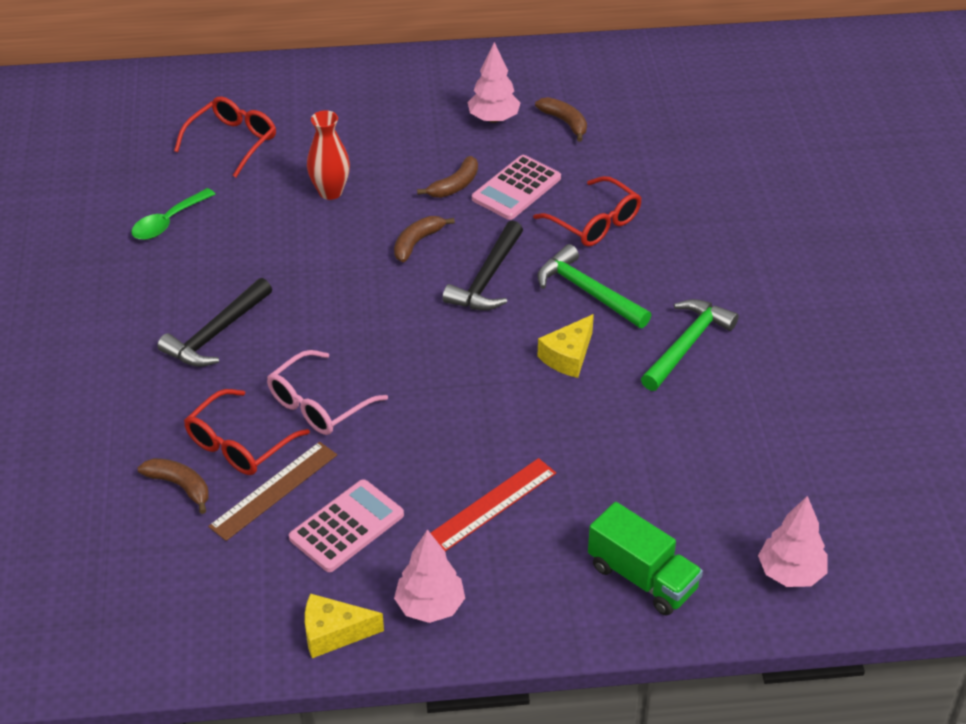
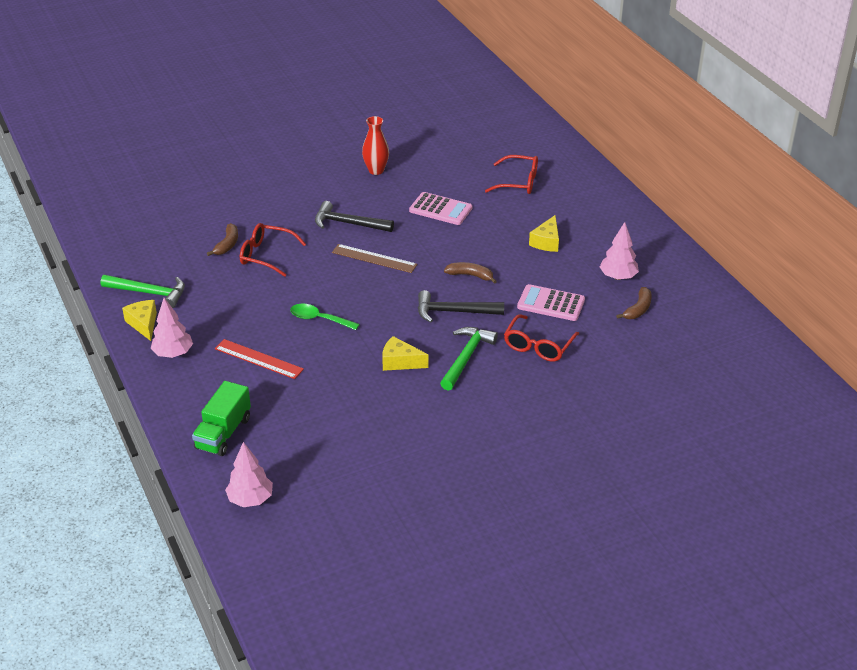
camera: 70 degrees right, 5 degrees down
green spoon [131,188,215,240] -> green spoon moved to [290,304,360,330]
brown ruler [208,442,337,541] -> brown ruler moved to [332,244,418,273]
pink glasses [267,350,388,435] -> none
pink calculator [289,479,404,572] -> pink calculator moved to [409,192,473,225]
red vase [307,110,350,200] -> red vase moved to [362,116,389,175]
brown banana [417,156,478,198] -> none
green hammer [641,299,739,391] -> green hammer moved to [101,275,185,308]
none -> yellow cheese [529,215,559,252]

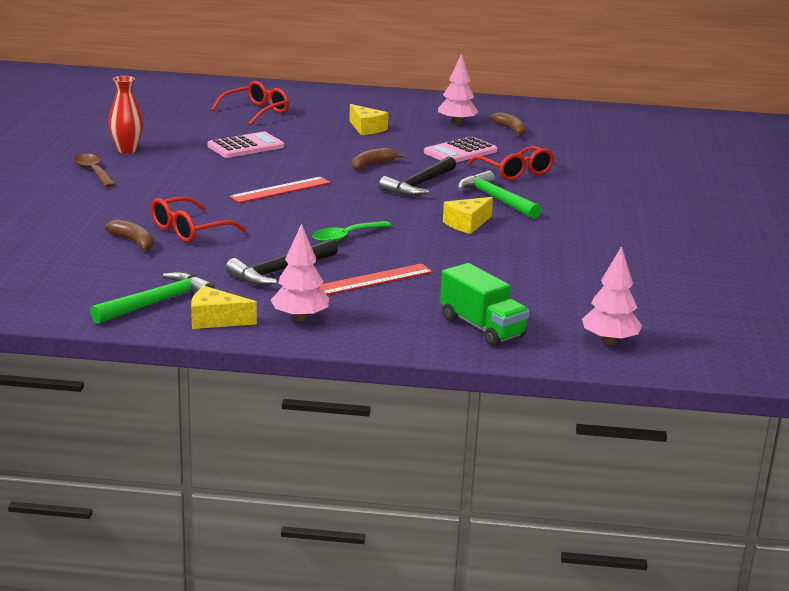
camera: 60 degrees left, 15 degrees down
black hammer [315,201,394,232] -> black hammer moved to [226,239,338,285]
brown ruler [332,244,418,273] -> red ruler [229,177,331,203]
none -> brown spoon [73,154,116,187]

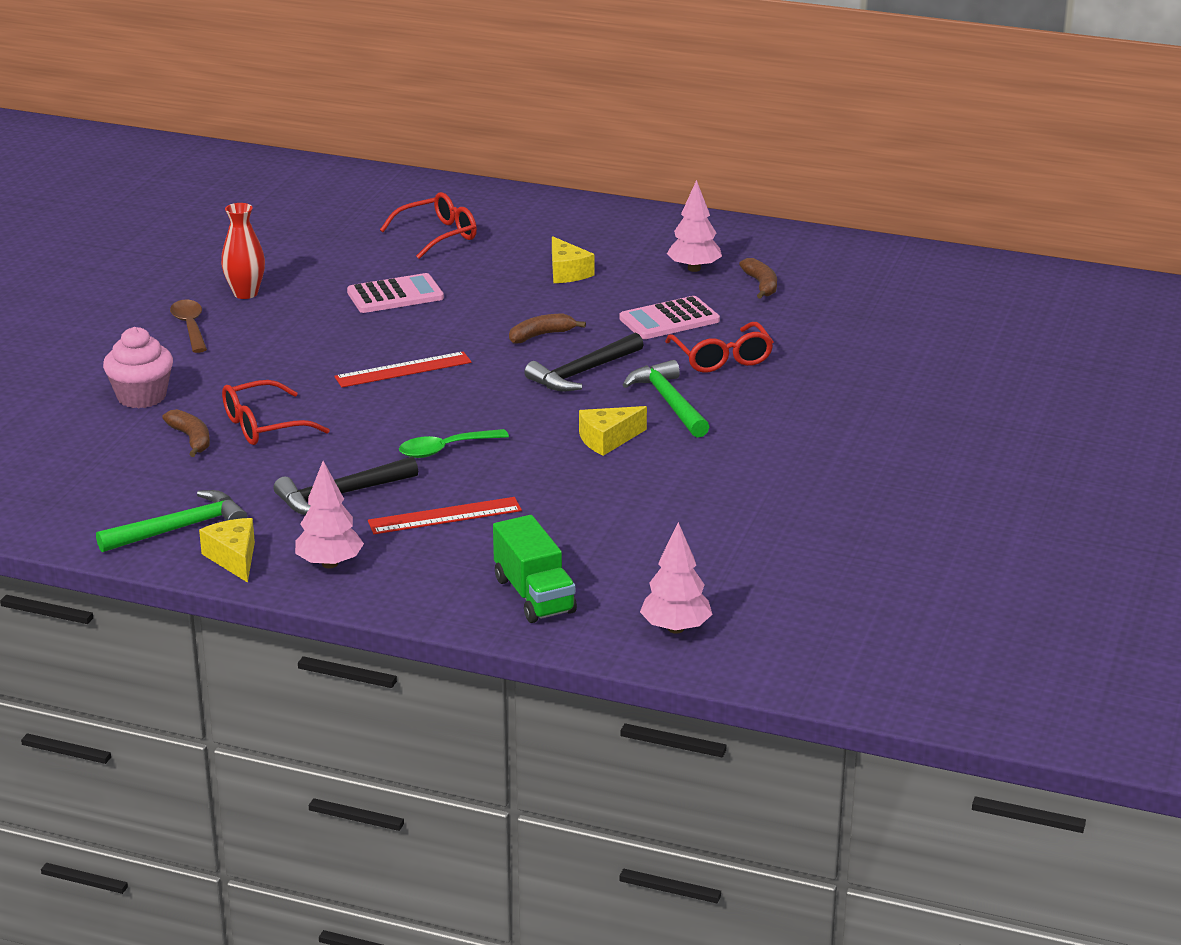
camera: 15 degrees right, 5 degrees up
yellow cheese [191,286,257,329] -> yellow cheese turned 45 degrees clockwise [199,518,255,583]
none -> pink cupcake [103,327,173,408]

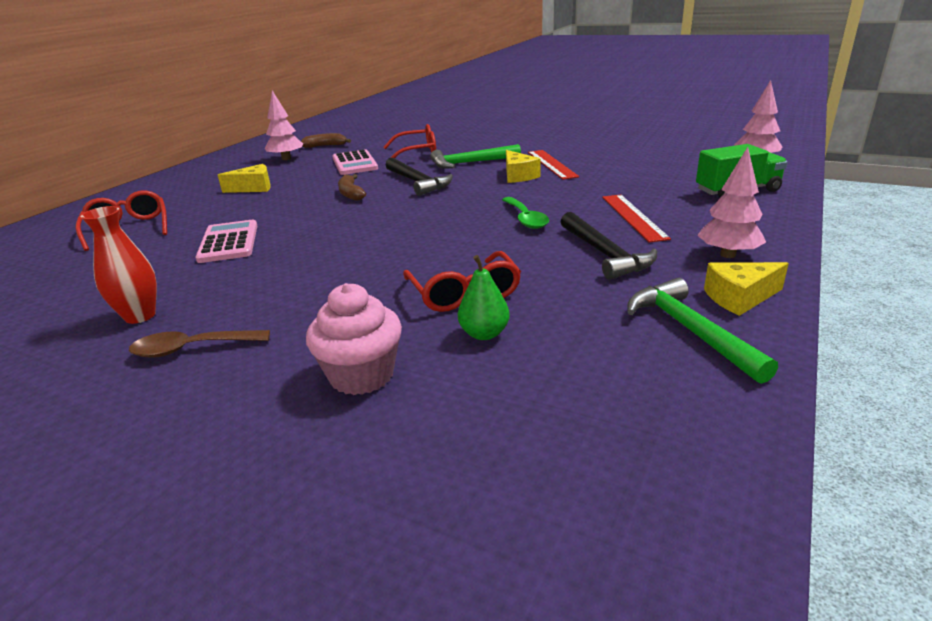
camera: 80 degrees left, 0 degrees up
brown banana [162,409,210,457] -> green pear [458,255,510,340]
red ruler [334,351,472,388] -> red ruler moved to [528,150,579,180]

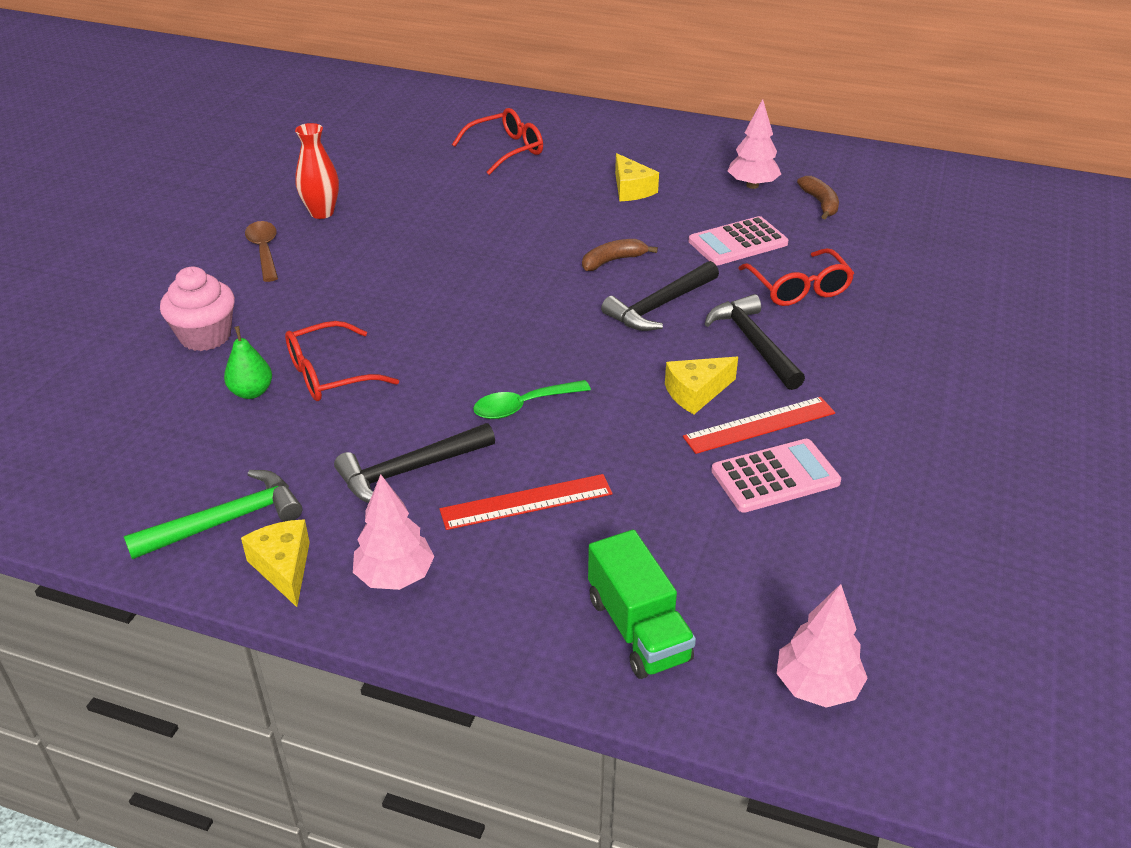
camera: 80 degrees right, 10 degrees up
pink calculator [195,220,257,263] -> pink calculator moved to [711,439,841,513]
green hammer [430,144,521,169] -> black hammer [705,294,805,390]

